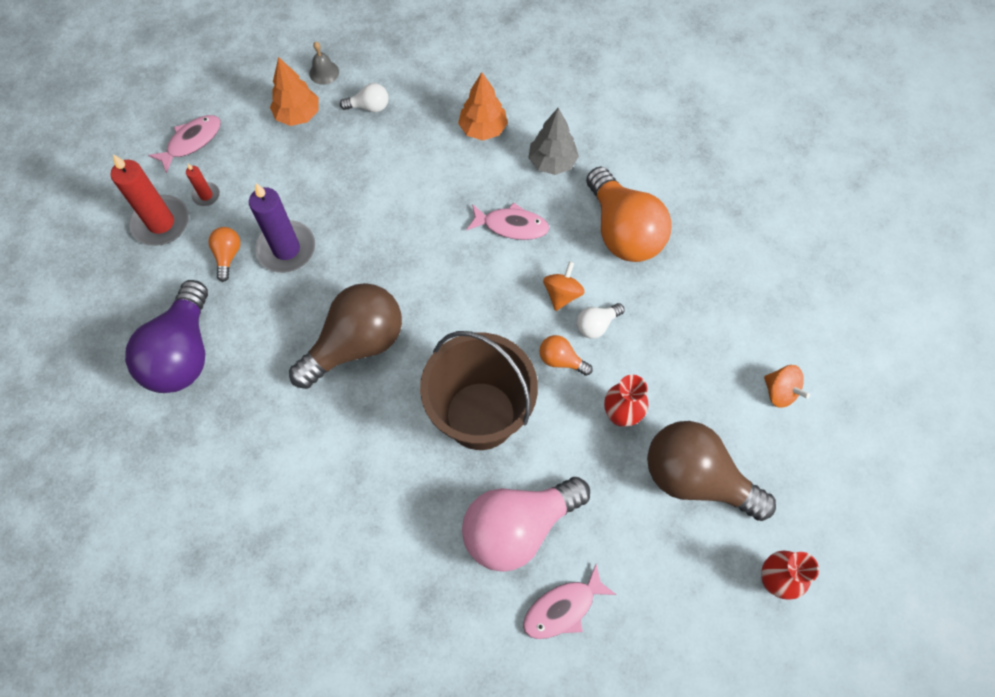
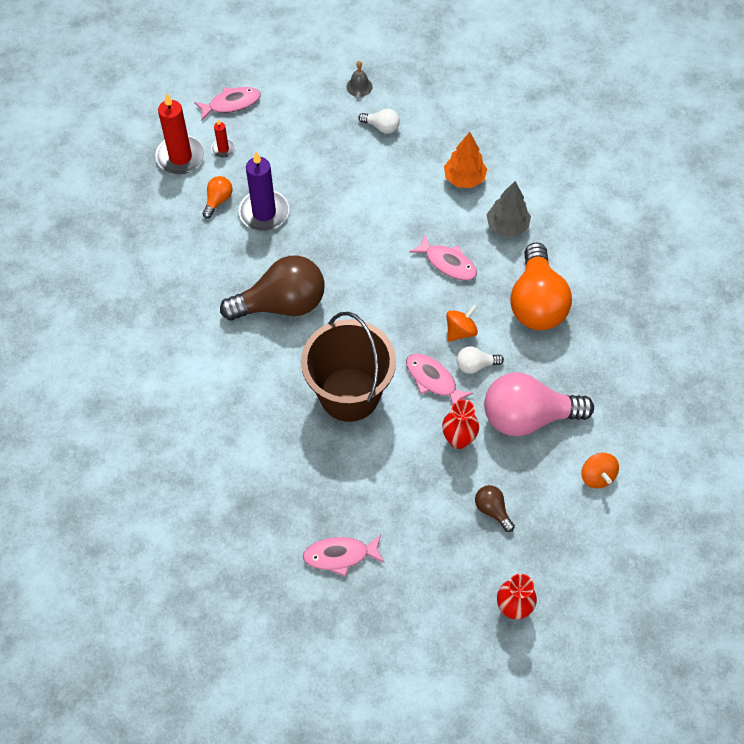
camera: 25 degrees right, 5 degrees down
purple light bulb [125,280,208,393] -> none
orange tree [270,57,319,126] -> none
pink light bulb [462,477,590,572] -> pink light bulb moved to [484,373,594,436]
orange light bulb [539,335,593,376] -> pink fish [406,354,473,405]
brown light bulb [647,421,776,521] -> brown light bulb [475,485,515,532], size x0.44

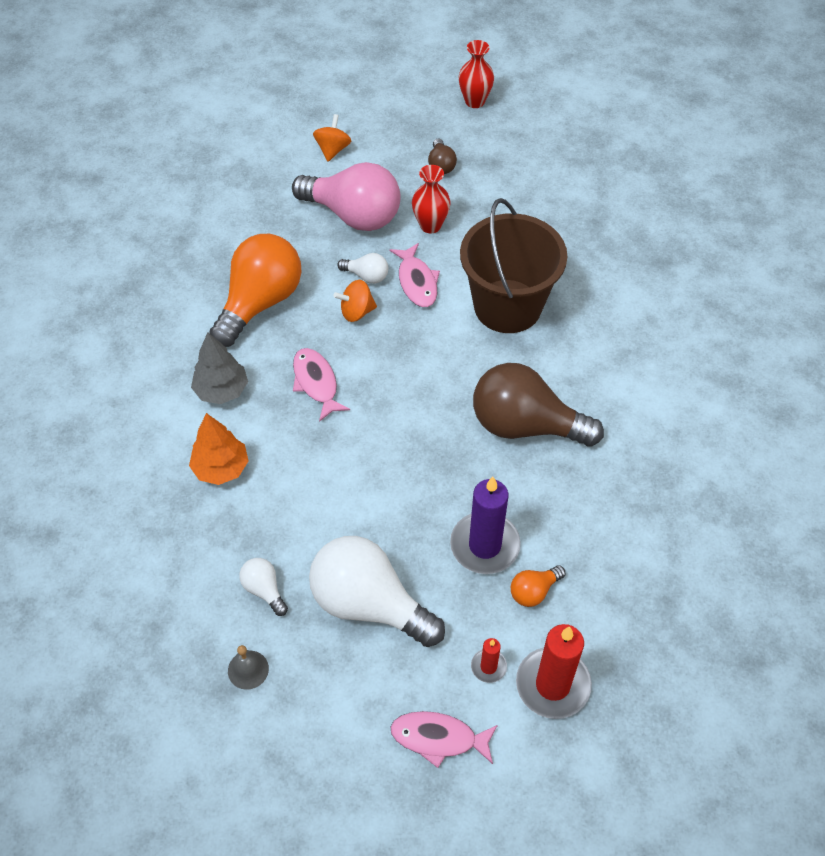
camera: 150 degrees left, 5 degrees down
pink fish [303,535,385,577] -> none
none -> white light bulb [309,536,445,647]

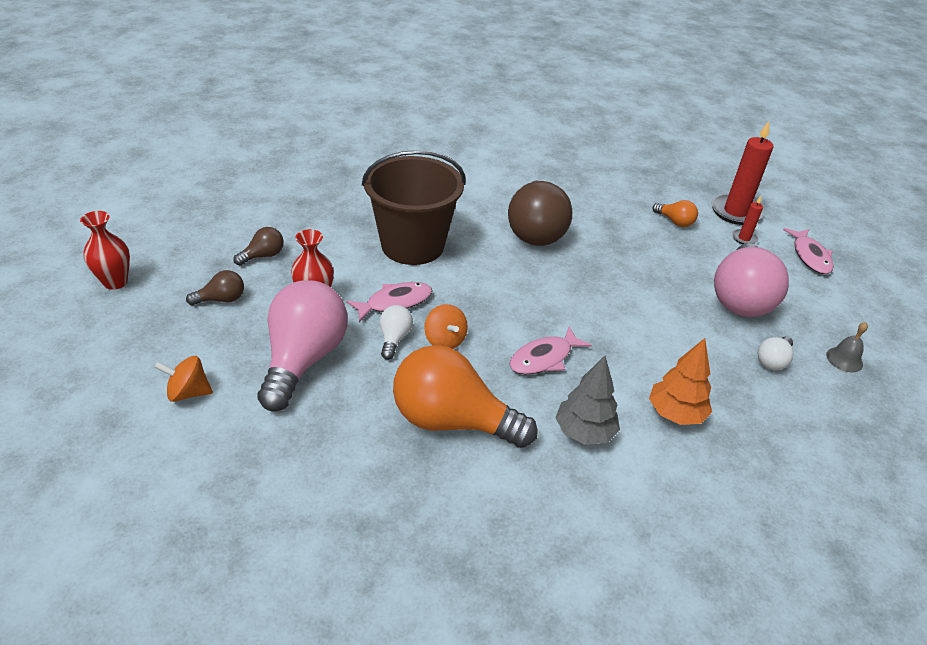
camera: 105 degrees left, 15 degrees down
white light bulb [309,536,445,647] -> pink light bulb [714,243,789,317]
purple candle [450,477,521,574] -> none
none -> brown light bulb [233,227,284,265]

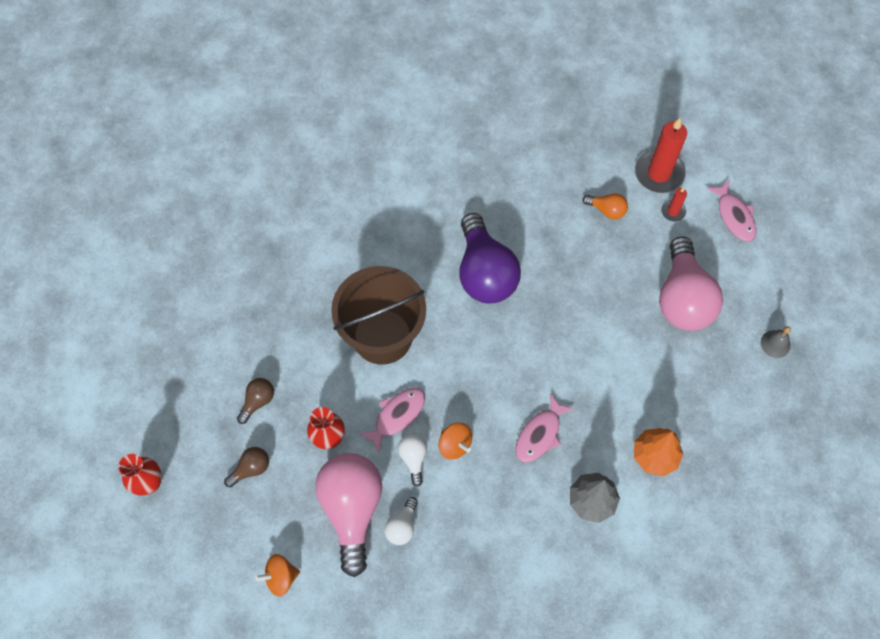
camera: 15 degrees left, 25 degrees up
orange light bulb [393,345,538,448] -> none
brown light bulb [508,180,572,246] -> purple light bulb [459,213,521,303]
white light bulb [758,336,793,370] -> white light bulb moved to [384,497,418,545]

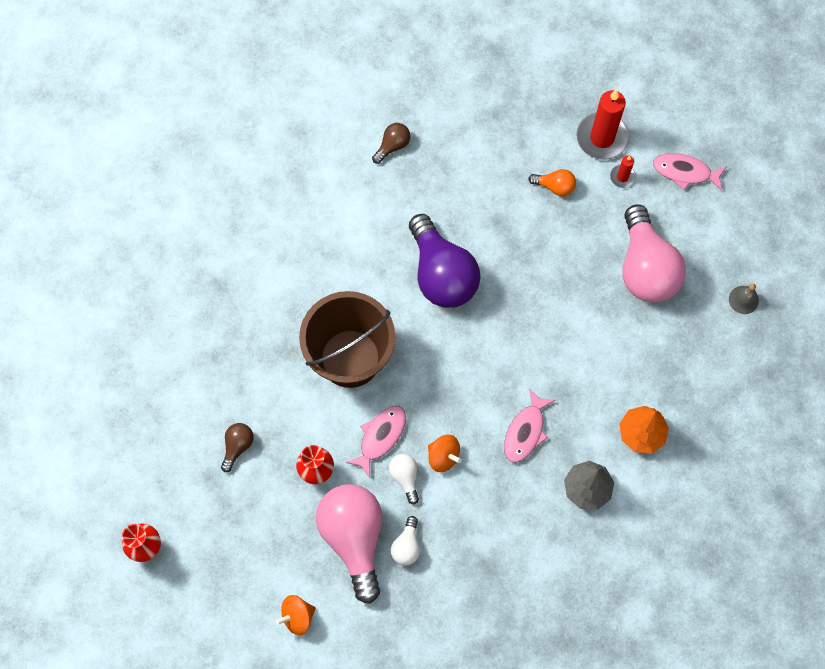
camera: 10 degrees left, 5 degrees up
brown light bulb [224,447,269,487] -> brown light bulb moved to [372,123,410,164]
pink fish [706,180,756,242] -> pink fish turned 135 degrees clockwise [653,153,727,191]

